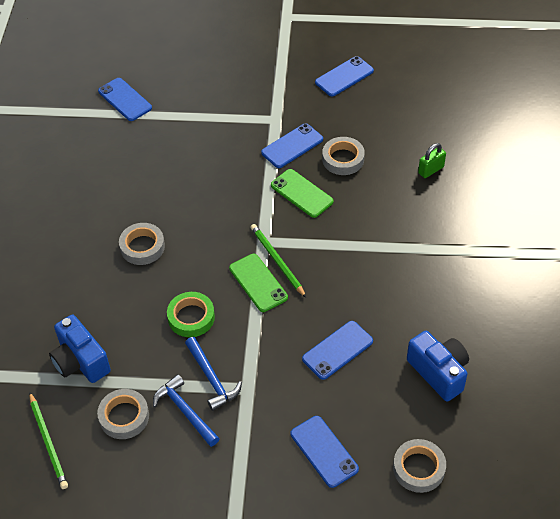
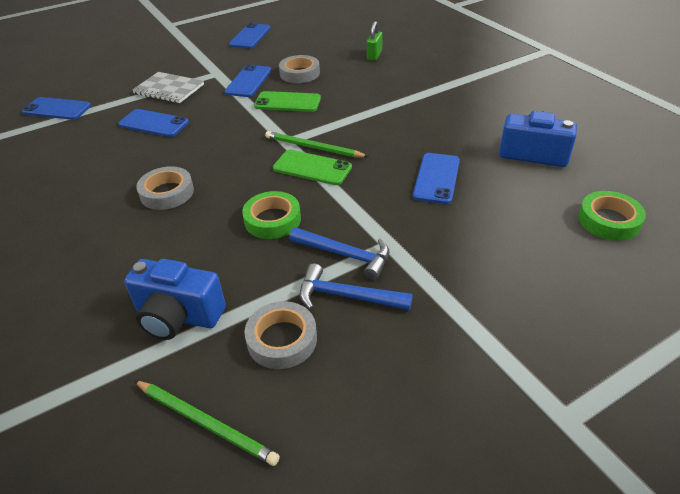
camera: 35 degrees left, 10 degrees down
blue phone [291,416,359,488] -> blue phone moved to [118,109,189,137]
grey tape [393,439,446,493] -> green tape [578,191,646,241]
none -> grey notebook [132,72,204,103]

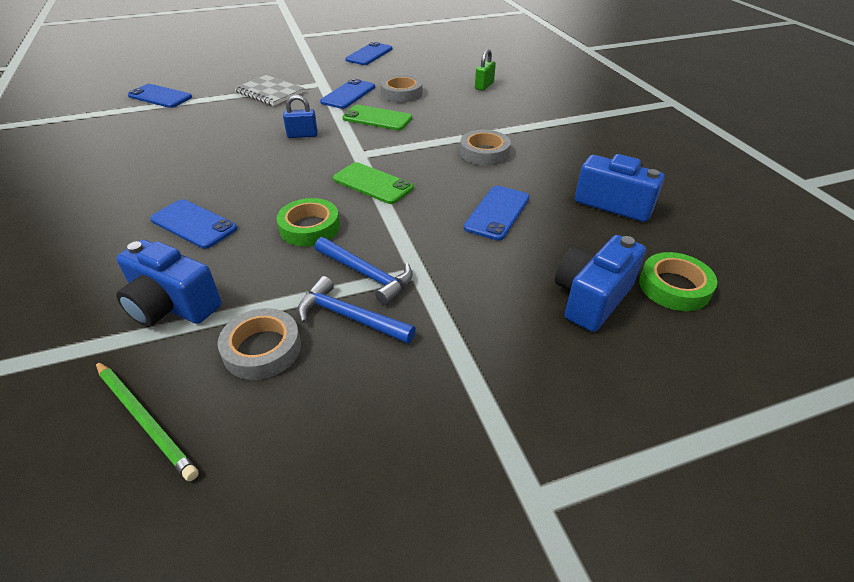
camera: 10 degrees right, 0 degrees up
blue phone [118,109,189,137] -> blue phone moved to [150,199,237,249]
grey tape [136,166,194,210] -> grey tape moved to [460,130,511,166]
green pencil [265,131,369,157] -> none
none -> blue padlock [283,95,318,138]
none -> blue camera [555,235,646,332]

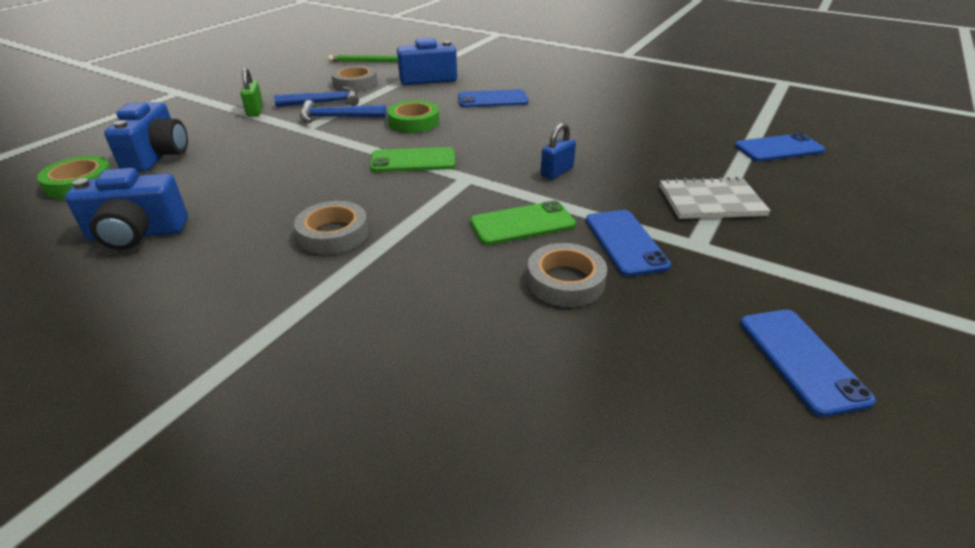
camera: 140 degrees right, 5 degrees down
blue phone [464,186,530,241] -> none
green padlock [475,49,496,91] -> green padlock moved to [241,68,263,117]

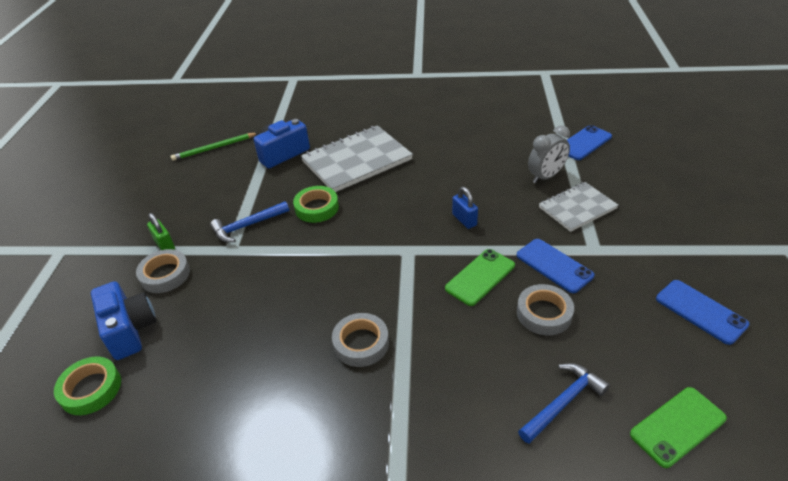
camera: 25 degrees left, 5 degrees up
blue camera [65,168,188,250] -> none
blue hammer [274,87,359,107] -> blue hammer moved to [518,363,610,443]
grey tape [331,65,377,92] -> grey tape moved to [136,249,190,293]
green phone [370,147,455,172] -> green phone moved to [630,387,727,468]
blue phone [458,89,528,108] -> grey notebook [301,125,413,192]
blue padlock [541,122,576,180] -> blue padlock turned 45 degrees counterclockwise [452,187,478,229]
none -> grey clock [528,125,570,183]

